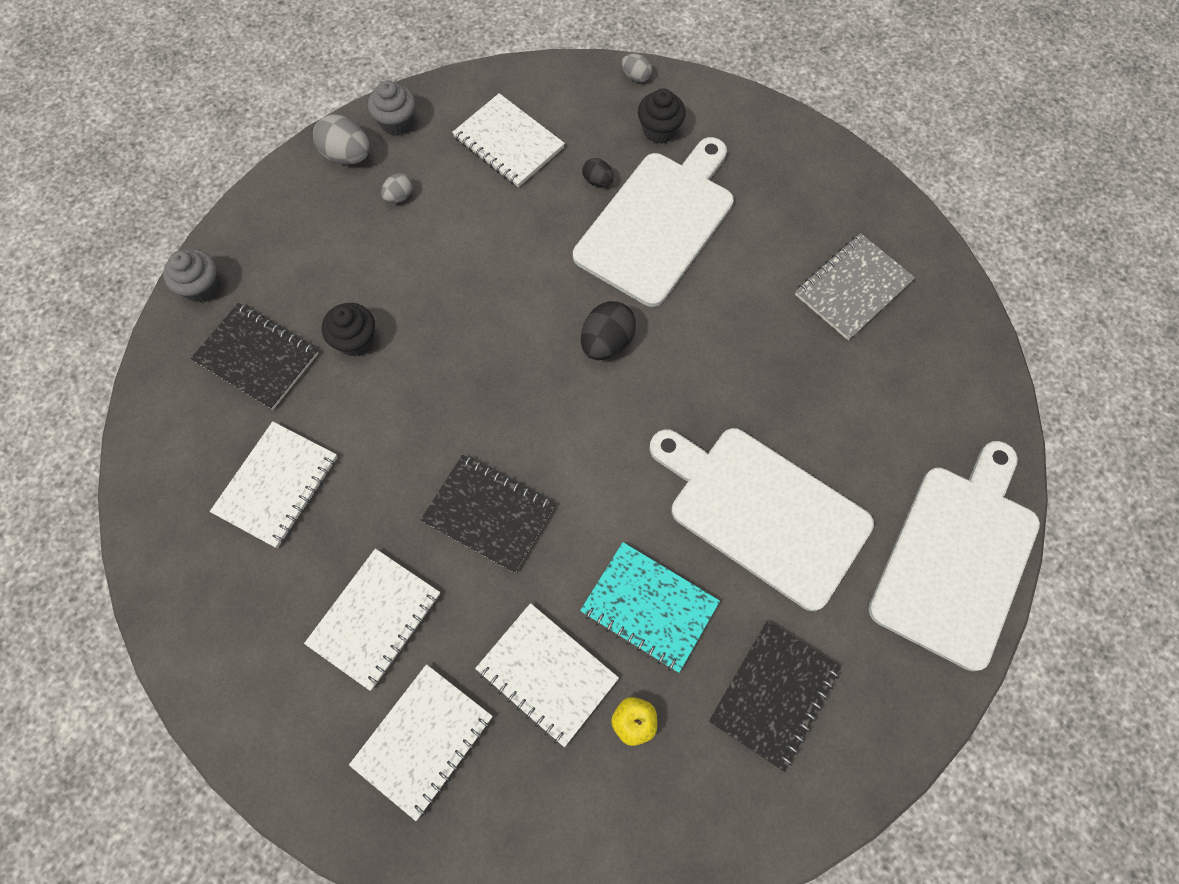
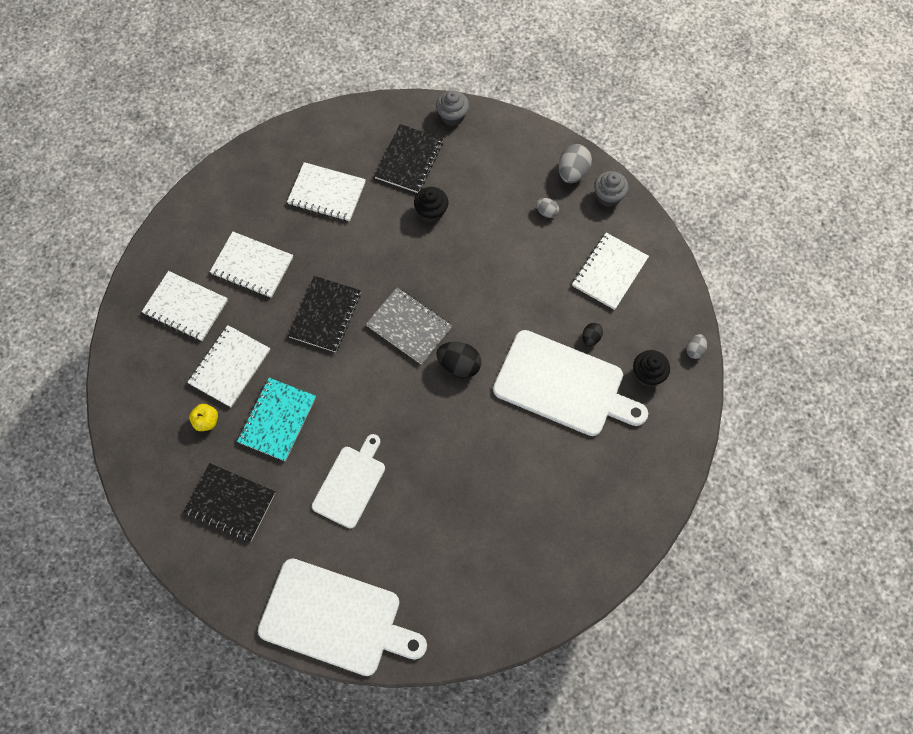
camera: 80 degrees right, 0 degrees up
white cutting board [650,428,874,611] -> white cutting board [312,434,385,529], size x0.61
grey notebook [795,233,915,340] -> grey notebook moved to [366,287,452,364]

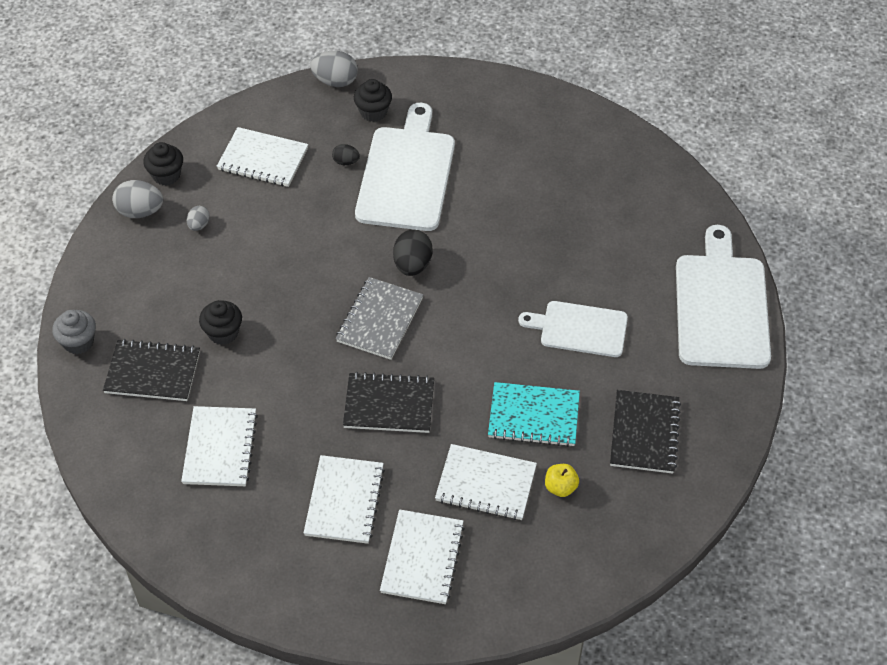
camera: 105 degrees left, 15 degrees down
grey cupcake [594,171,629,207] -> black cupcake [143,142,183,186]
grey egg [686,334,707,359] -> grey egg [310,51,358,87], size x1.77

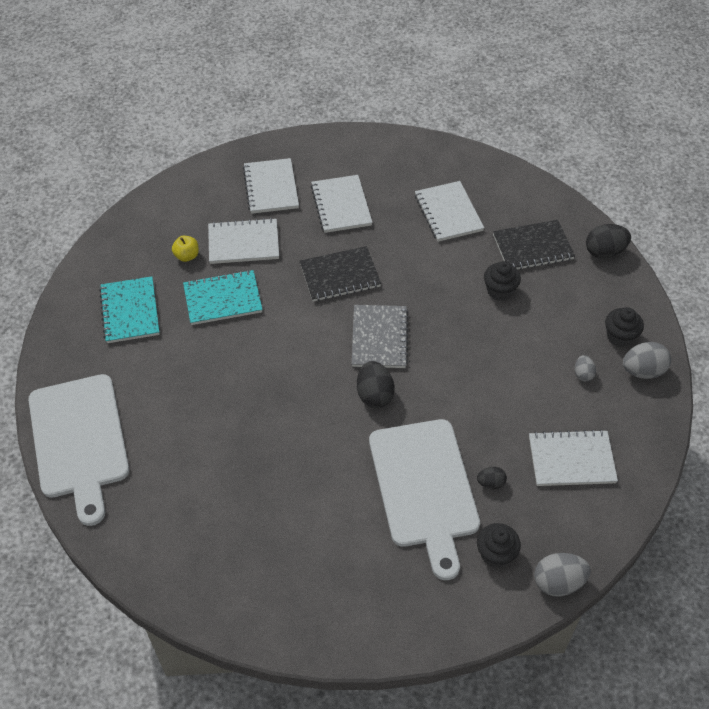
camera: 160 degrees right, 0 degrees up
grey cupcake [52,310,96,354] -> black egg [586,224,631,259]
black cupcake [143,142,183,186] -> black cupcake moved to [605,307,644,347]
white cutting board [518,301,628,357] -> none
black notebook [610,390,681,474] -> turquoise notebook [99,276,160,343]

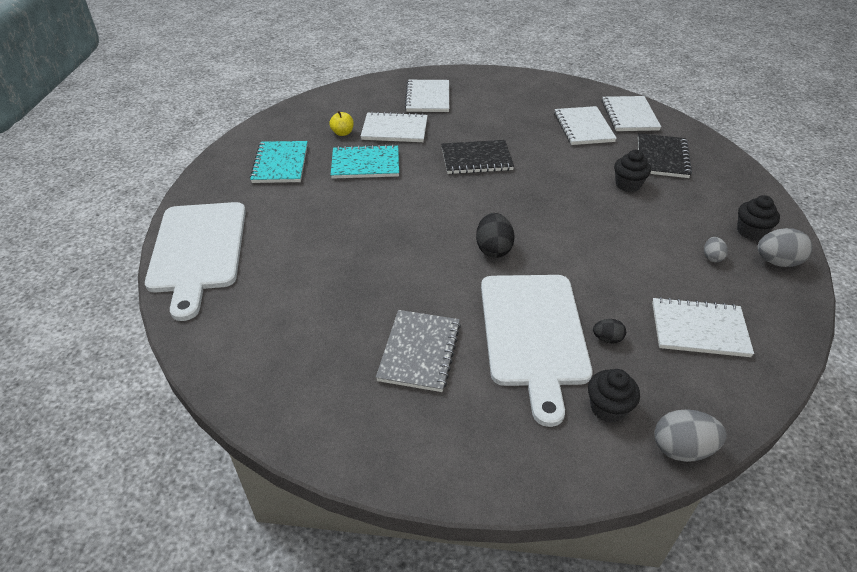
camera: 10 degrees right, 10 degrees down
white notebook [311,175,373,233] -> white notebook moved to [602,96,661,131]
grey notebook [352,305,408,368] -> grey notebook moved to [376,310,461,392]
black notebook [493,220,575,270] -> black notebook turned 75 degrees counterclockwise [638,133,692,178]
black egg [586,224,631,259] -> none

